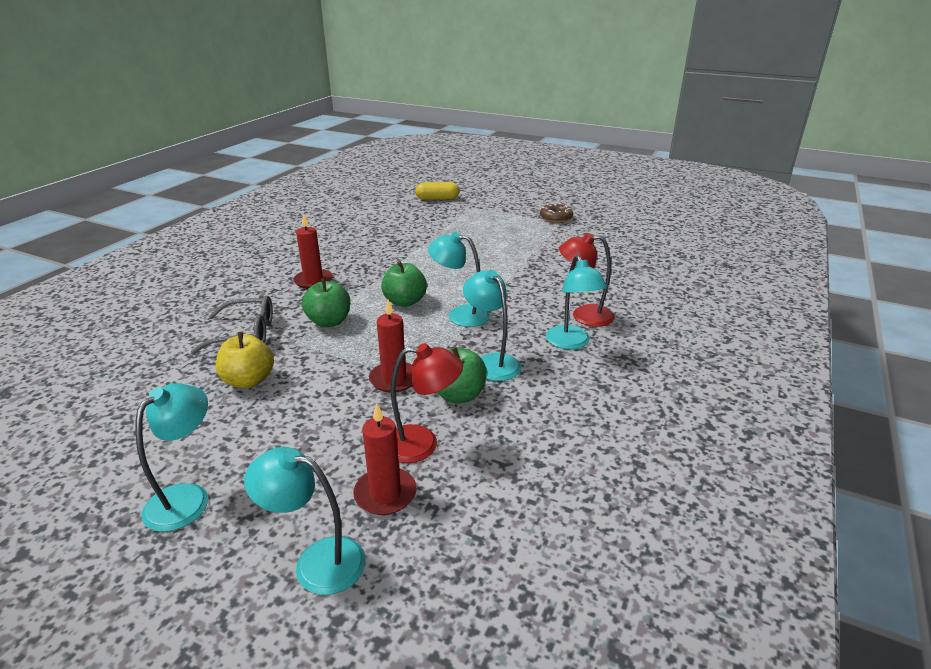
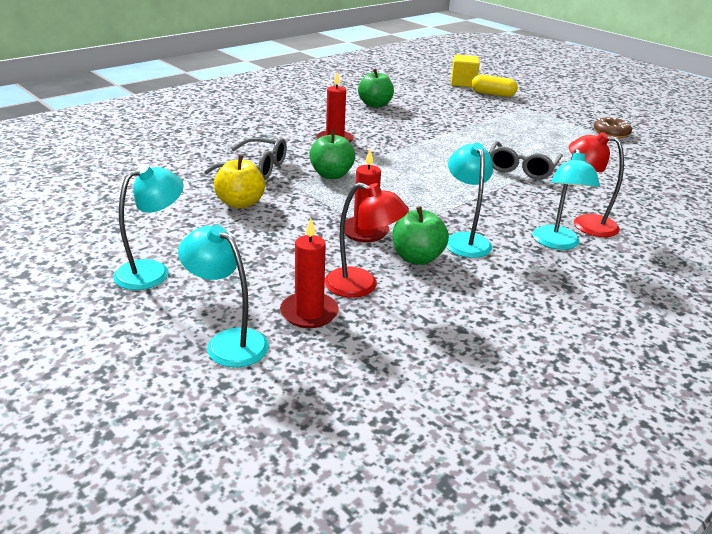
camera: 20 degrees right, 0 degrees up
green apple [381,261,427,307] -> green apple moved to [358,68,394,108]
turquoise lamp [428,232,490,327] -> none
none -> yellow cube [451,55,480,87]
none -> grey glasses [489,141,563,180]

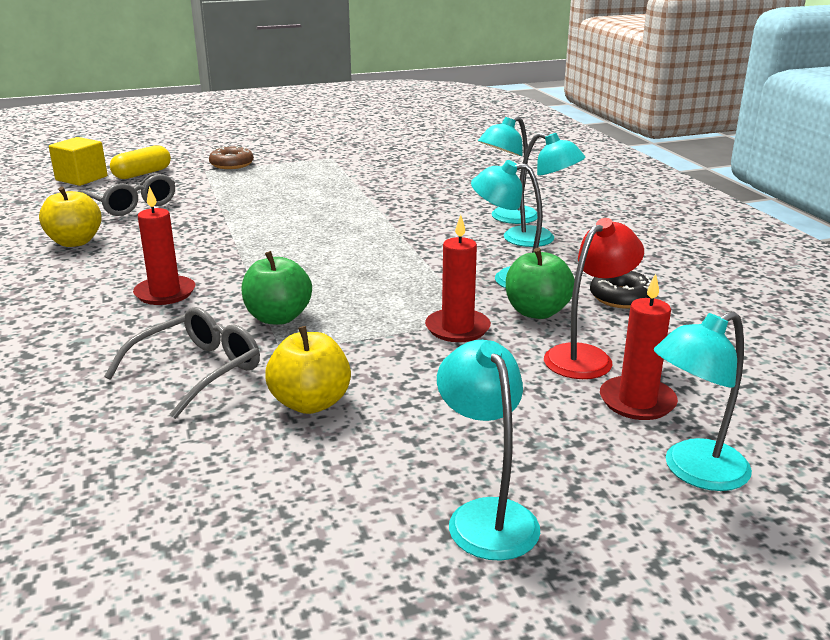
camera: 65 degrees left, 5 degrees down
green apple [358,68,394,108] -> yellow apple [39,187,102,247]
grey glasses [489,141,563,180] -> grey glasses moved to [77,173,175,216]
red lamp [569,132,624,237] -> turquoise lamp [478,116,537,224]
brown donut [594,117,632,138] -> brown donut moved to [209,146,254,169]
none -> black donut [590,270,651,309]

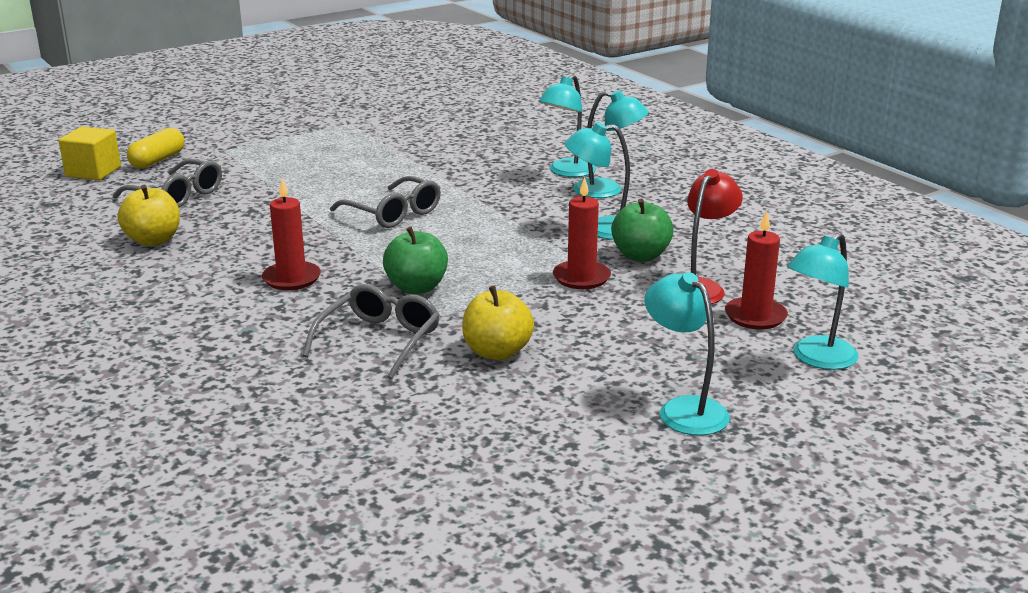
camera: 15 degrees left, 0 degrees up
brown donut [209,146,254,169] -> none
black donut [590,270,651,309] -> none
none -> grey glasses [330,176,441,228]

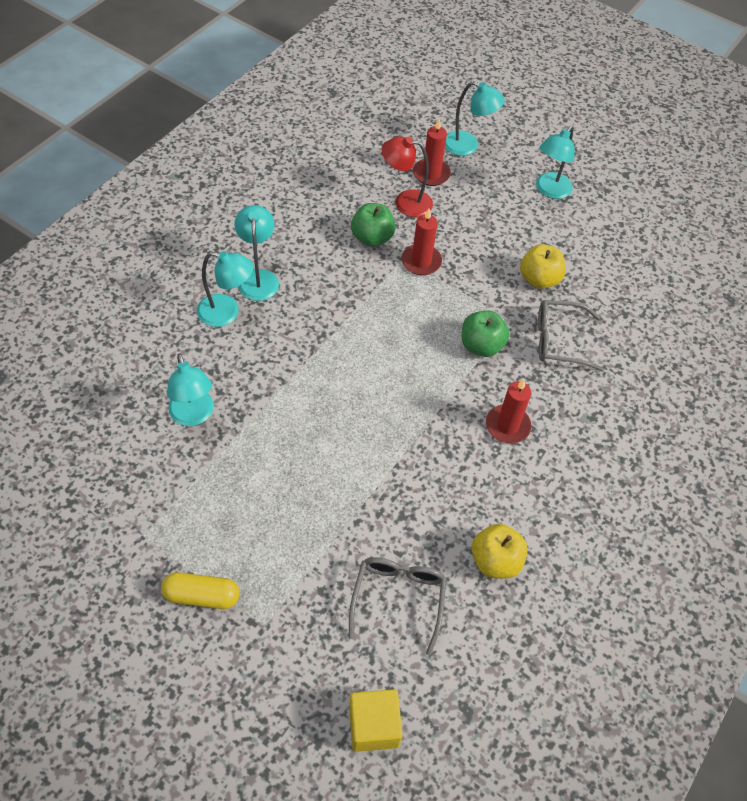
camera: 115 degrees left, 30 degrees up
yellow capsule [127,128,185,168] -> yellow capsule moved to [161,572,240,609]
grey glasses [330,176,441,228] -> none
turquoise lamp [565,122,630,240] -> turquoise lamp moved to [167,353,214,426]

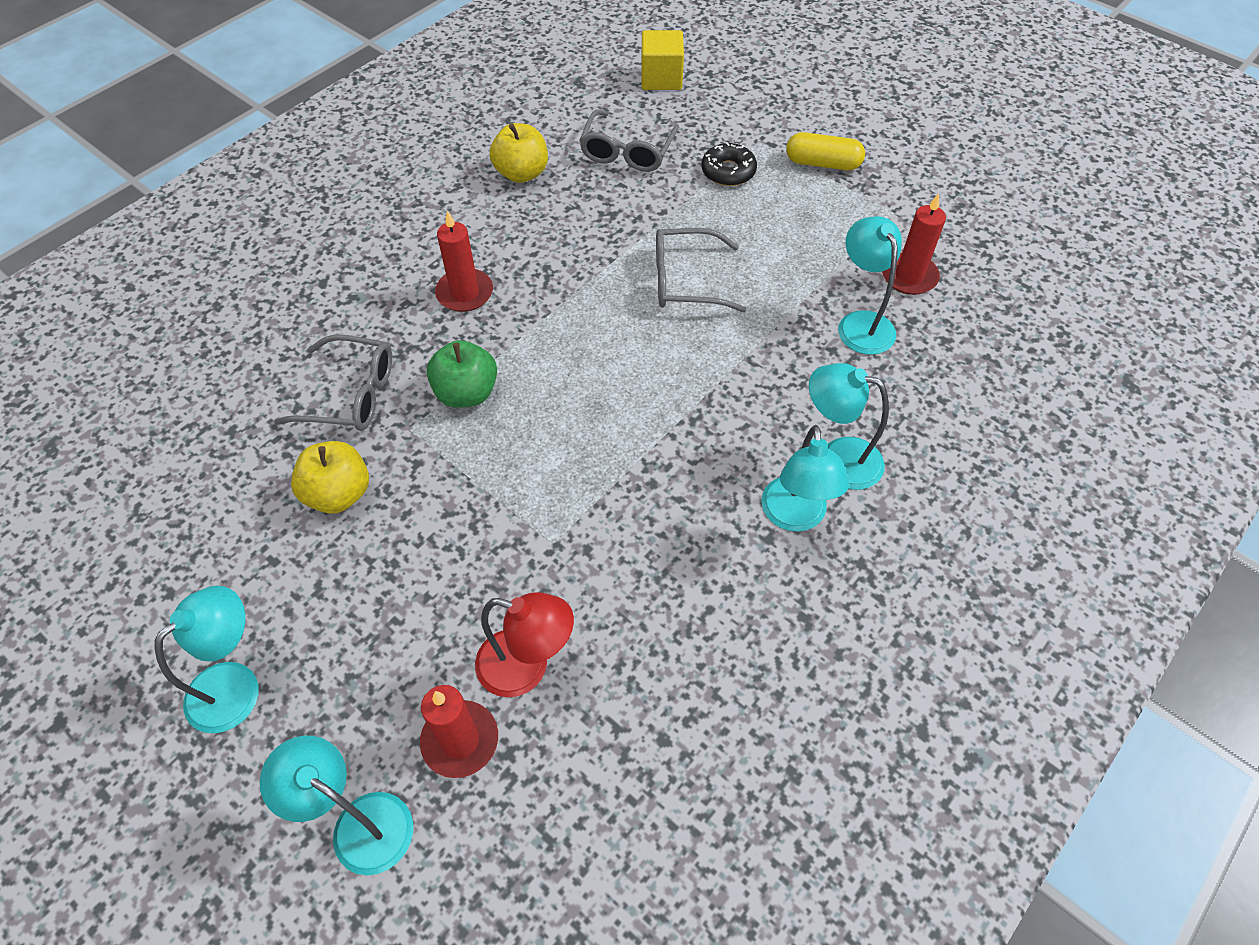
camera: 170 degrees left, 0 degrees up
green apple [351,203,396,247] -> none
red candle [401,209,442,275] -> red candle moved to [882,193,946,295]
none -> grey glasses [656,228,747,312]
none -> black donut [702,142,757,186]

